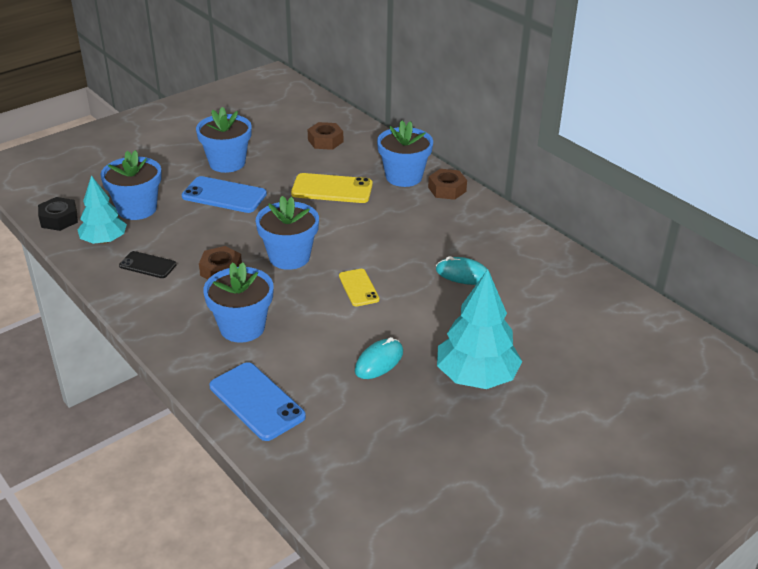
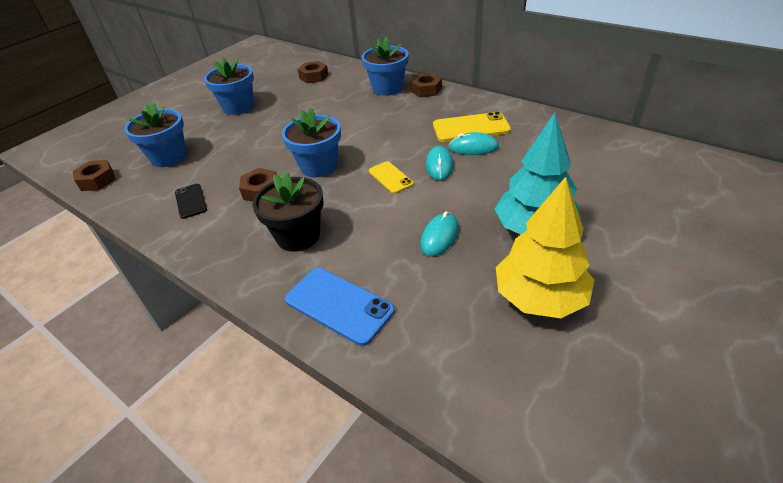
camera: 10 degrees left, 5 degrees up
black nut [38,197,78,231] -> brown nut [73,160,116,191]
turquoise tree [77,175,127,244] -> none
black phone [119,251,177,278] -> black phone turned 60 degrees clockwise [175,184,207,219]
blue phone [182,176,267,213] -> none
blue flower pot [203,262,274,343] -> black flower pot [252,171,324,252]
yellow phone [291,173,373,203] -> yellow phone moved to [433,111,511,142]
none -> turquoise mouse [426,146,453,181]
none -> yellow tree [496,177,594,318]

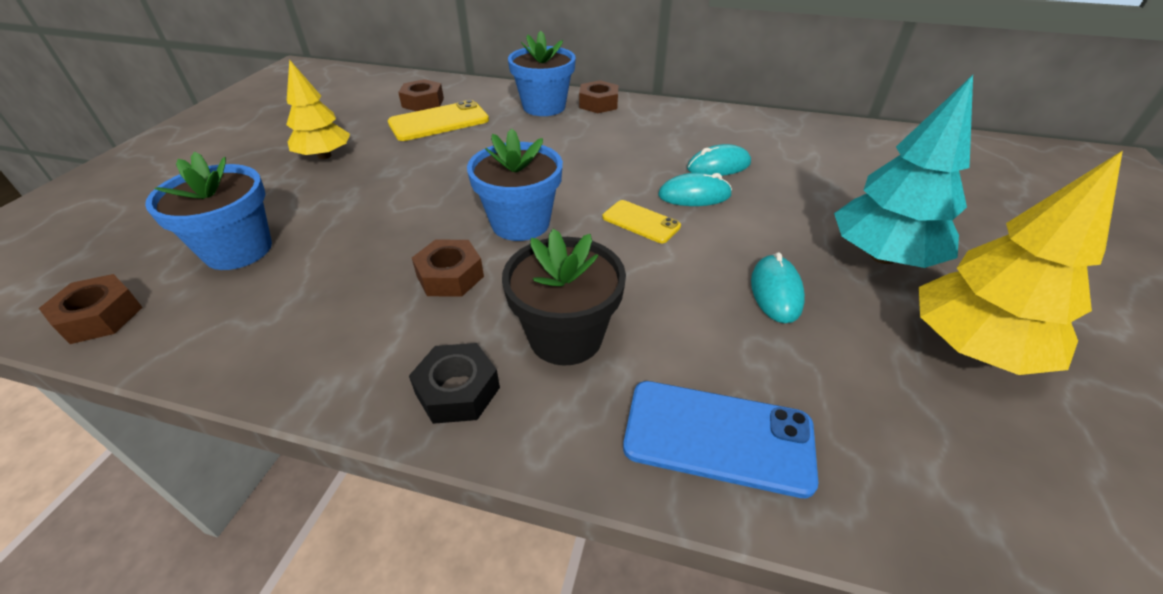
camera: 25 degrees left, 0 degrees up
black phone [175,184,207,219] -> none
blue flower pot [204,57,254,115] -> yellow tree [286,59,350,159]
turquoise mouse [426,146,453,181] -> turquoise mouse turned 75 degrees counterclockwise [658,173,732,206]
yellow phone [433,111,511,142] -> yellow phone moved to [388,100,489,141]
none -> black nut [409,343,500,424]

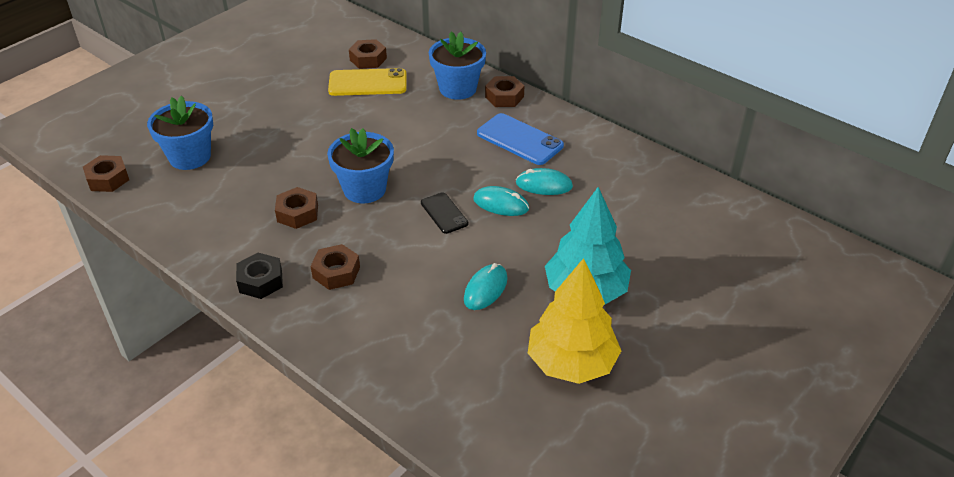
camera: 25 degrees right, 0 degrees up
yellow tree [286,59,350,159] -> none
black flower pot [502,229,626,366] -> brown nut [311,244,360,290]
yellow phone [603,200,681,243] -> black phone [421,192,468,234]
blue phone [623,381,818,498] -> blue phone moved to [477,113,564,165]

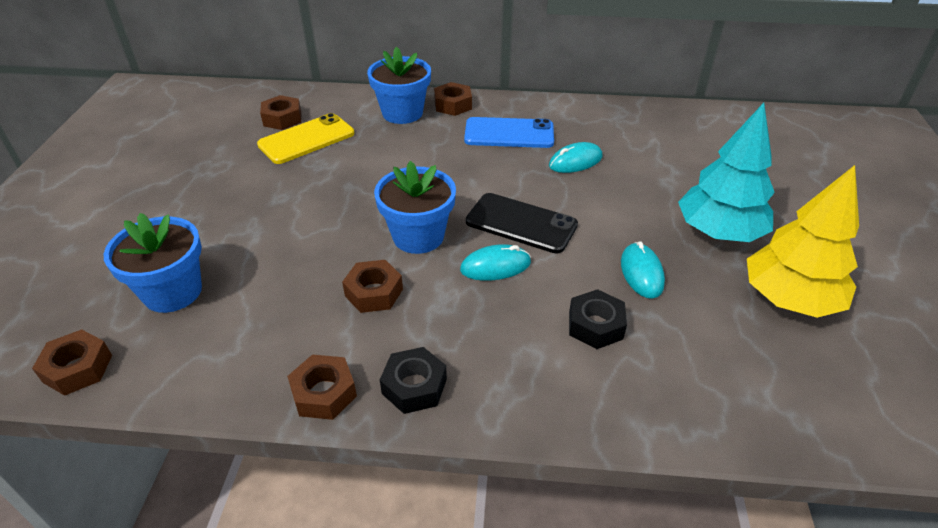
camera: 35 degrees left, 0 degrees up
brown nut [311,244,360,290] -> brown nut moved to [287,354,357,420]
black phone [421,192,468,234] -> black phone [466,193,578,254], size x1.64
turquoise mouse [473,186,529,216] -> turquoise mouse moved to [460,244,531,281]
none -> black nut [569,289,627,349]

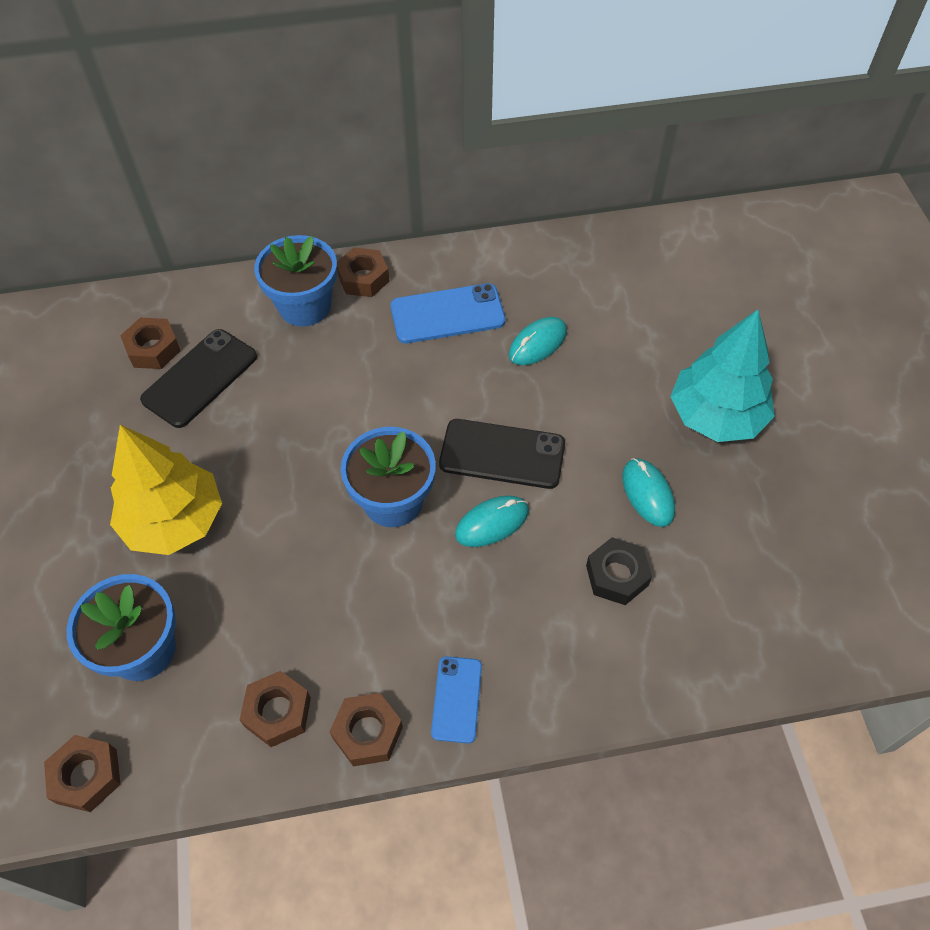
camera: 15 degrees left, 15 degrees up
yellow phone [257,113,354,164] -> black phone [140,329,257,428]
brown nut [342,260,403,313] -> brown nut moved to [240,671,311,747]
black nut [380,347,447,414] -> blue phone [431,656,482,743]
yellow tree [747,165,859,318] -> yellow tree moved to [110,425,222,555]

